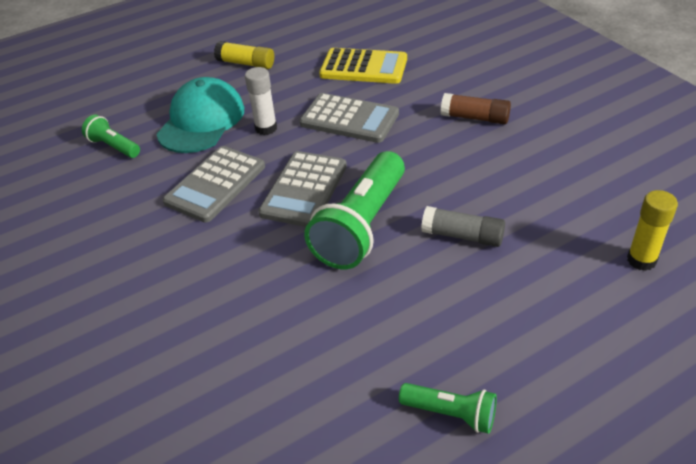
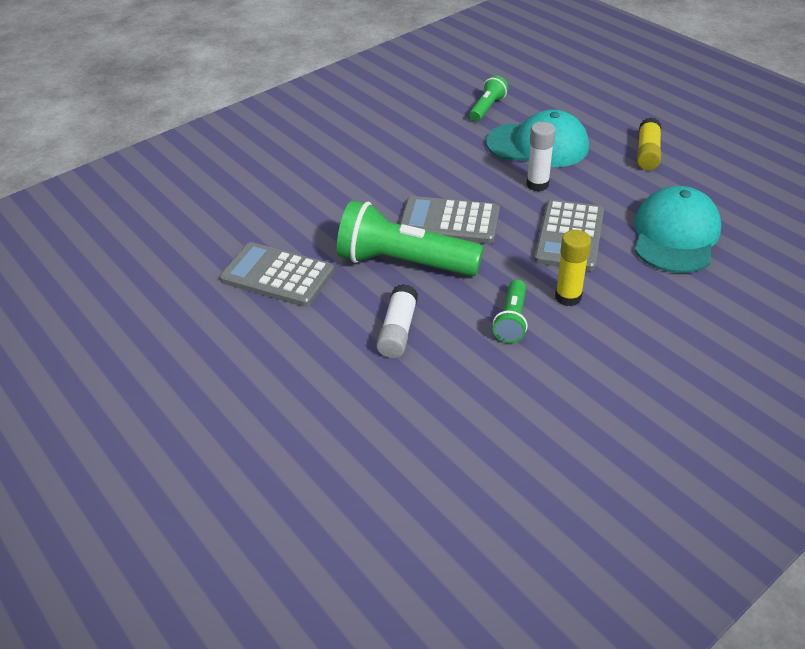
camera: 80 degrees right, 0 degrees up
grey calculator [163,146,265,223] -> grey calculator moved to [220,242,334,307]
yellow calculator [319,48,407,84] -> turquoise cap [634,186,722,273]
green flashlight [399,383,497,434] -> green flashlight moved to [493,280,528,343]
grey glue stick [421,206,505,247] -> white glue stick [376,284,418,358]
brown glue stick [441,93,511,124] -> none
yellow glue stick [627,190,678,271] -> yellow glue stick moved to [555,230,591,306]

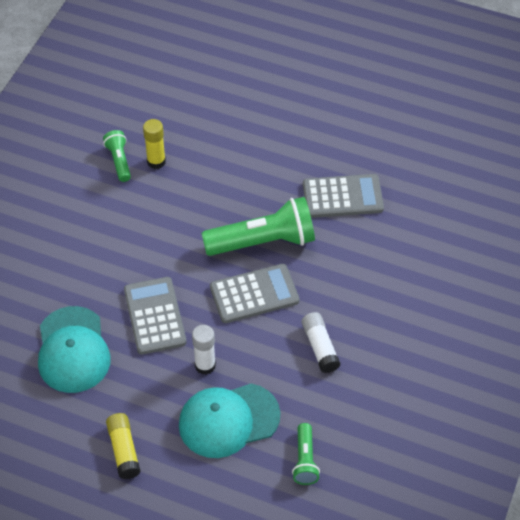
camera: 150 degrees right, 10 degrees up
white glue stick [376,284,418,358] -> white glue stick moved to [302,312,340,373]
green flashlight [493,280,528,343] -> green flashlight moved to [103,130,131,182]
yellow glue stick [555,230,591,306] -> yellow glue stick moved to [143,119,166,169]

